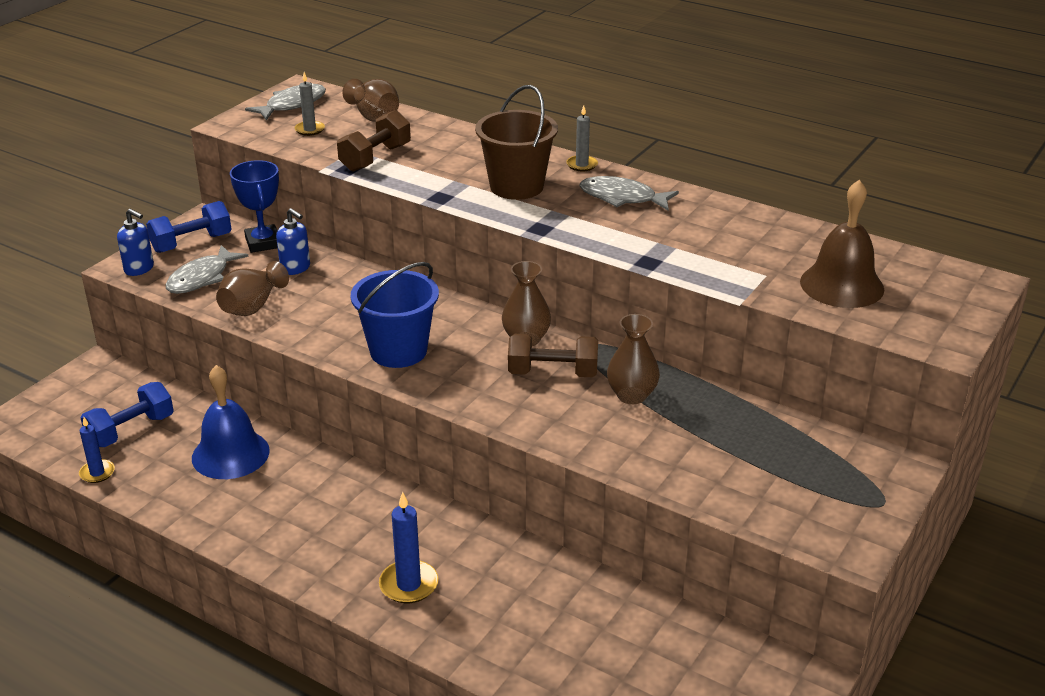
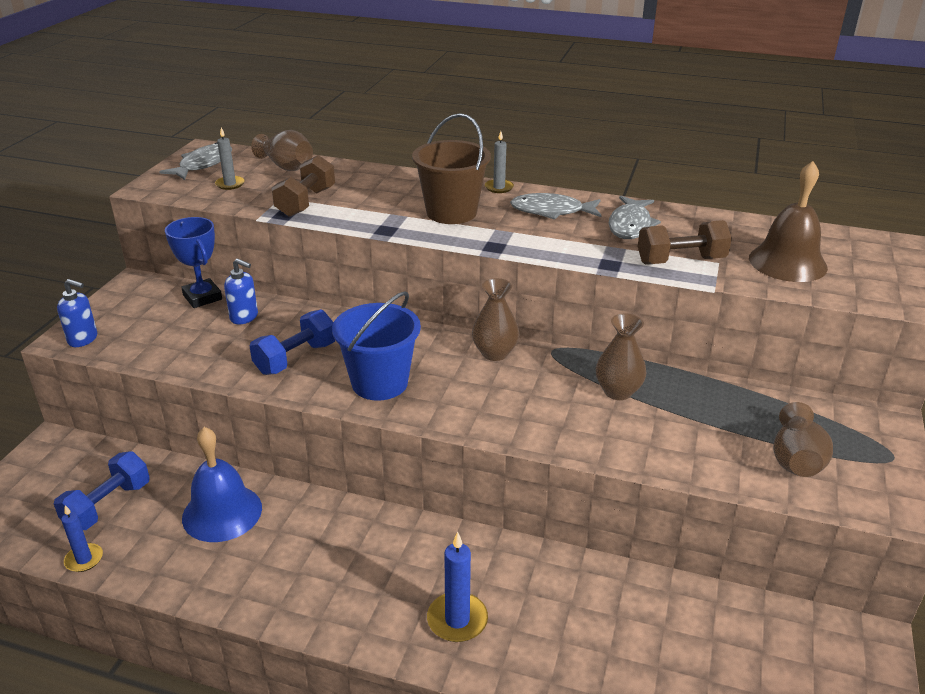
camera: 15 degrees left, 0 degrees up
blue dumbbell [146,201,232,253] -> blue dumbbell moved to [250,310,335,375]
grey fish [166,245,249,294] -> grey fish moved to [609,196,661,239]
brown vase [216,261,289,316] -> brown vase moved to [773,402,833,477]
brown dumbbell [508,334,598,377] -> brown dumbbell moved to [638,220,732,264]

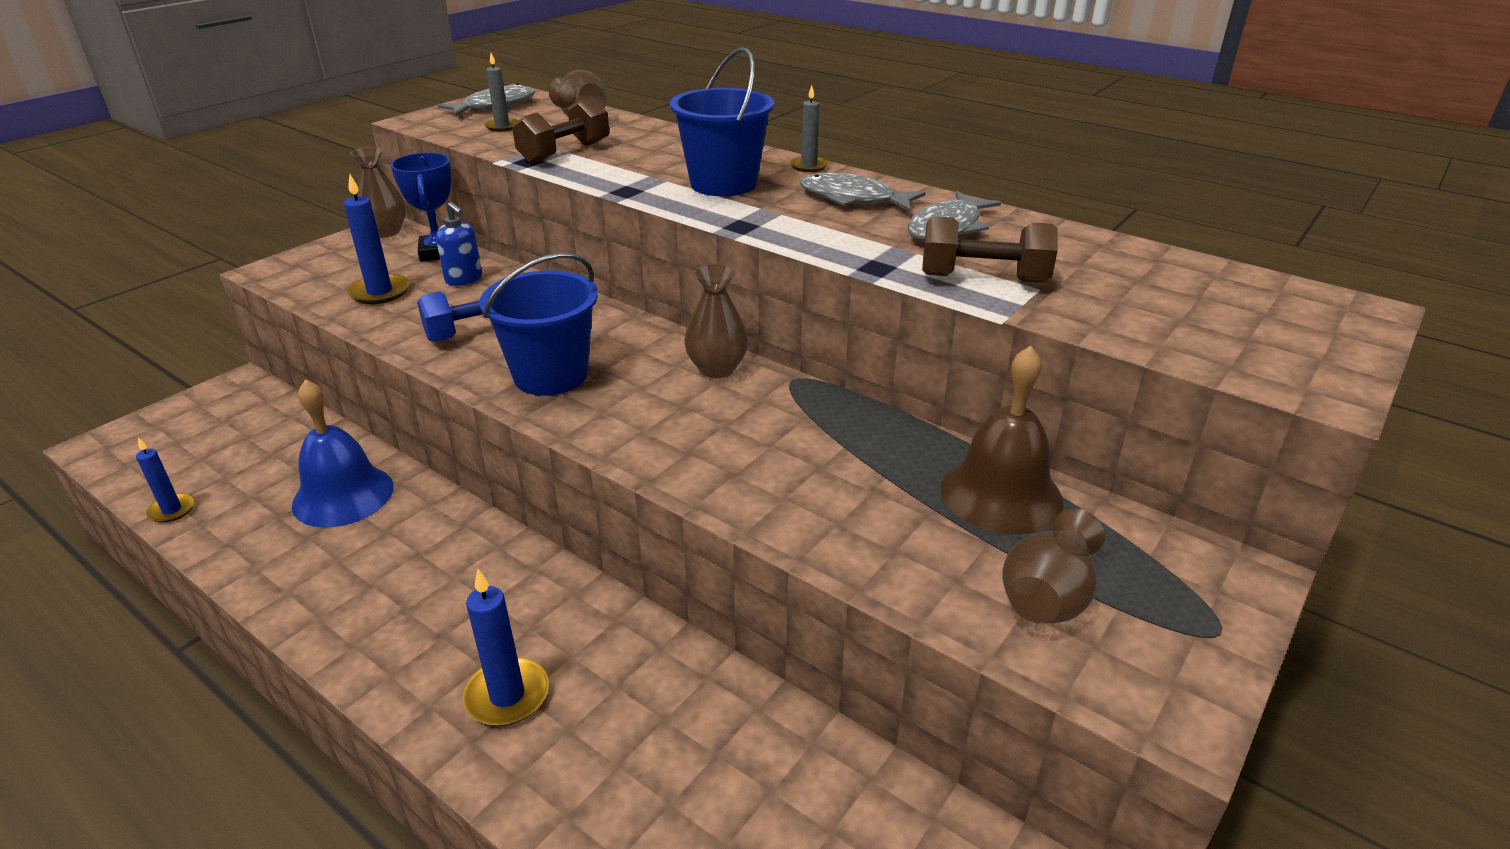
camera: 20 degrees right, 0 degrees up
blue dumbbell [54,451,150,530] -> none
blue soap dispenser [57,279,97,347] -> none
brown bucket [412,113,491,224] -> blue bucket [670,47,775,196]
brown vase [596,313,646,400] -> brown vase moved to [350,147,406,238]
brown bell [749,161,828,282] -> brown bell moved to [941,345,1064,534]
none -> blue candle [344,174,410,304]

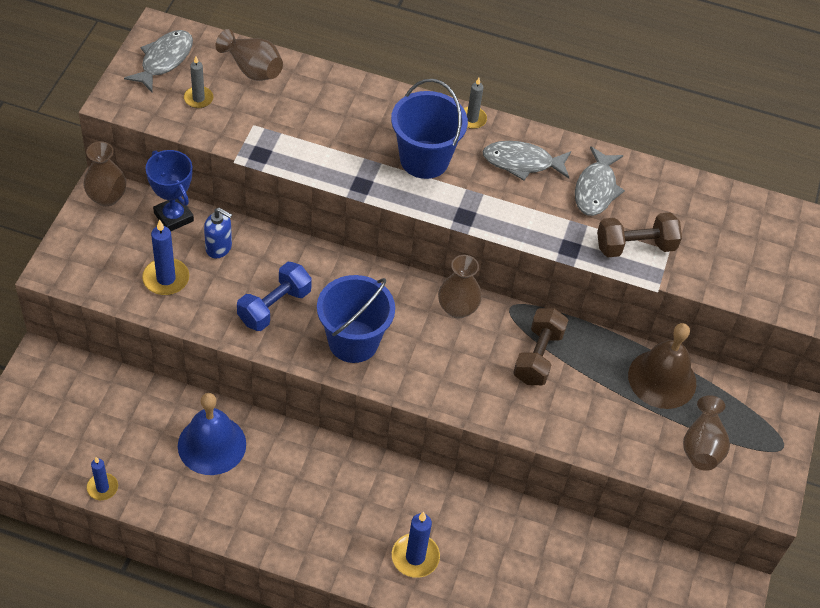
camera: 25 degrees left, 20 degrees up
brown dumbbell [512,97,609,164] -> brown dumbbell moved to [513,308,568,385]

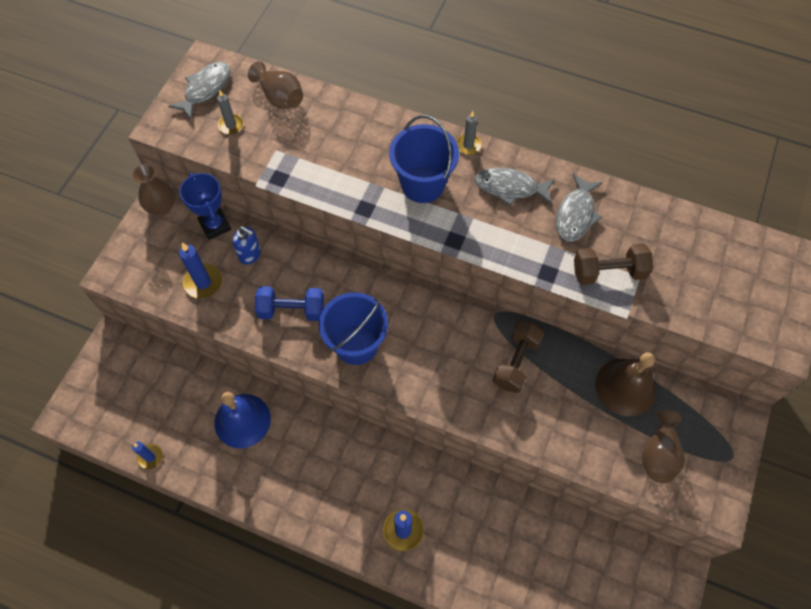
camera: 10 degrees right, 10 degrees up
blue dumbbell [237,262,312,331] -> blue dumbbell turned 45 degrees clockwise [255,286,324,321]
brown vase [438,255,482,319] -> none

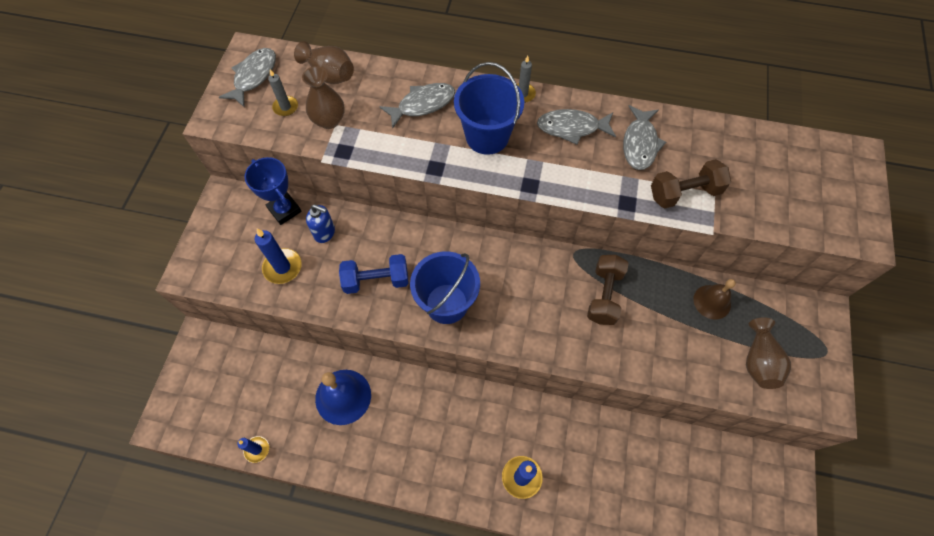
camera: 10 degrees left, 0 degrees up
brown vase [133,164,175,216] -> brown vase moved to [302,66,345,129]
brown bell [595,352,656,416] -> brown bell [693,279,736,319], size x0.63
none -> grey fish [380,83,455,129]

